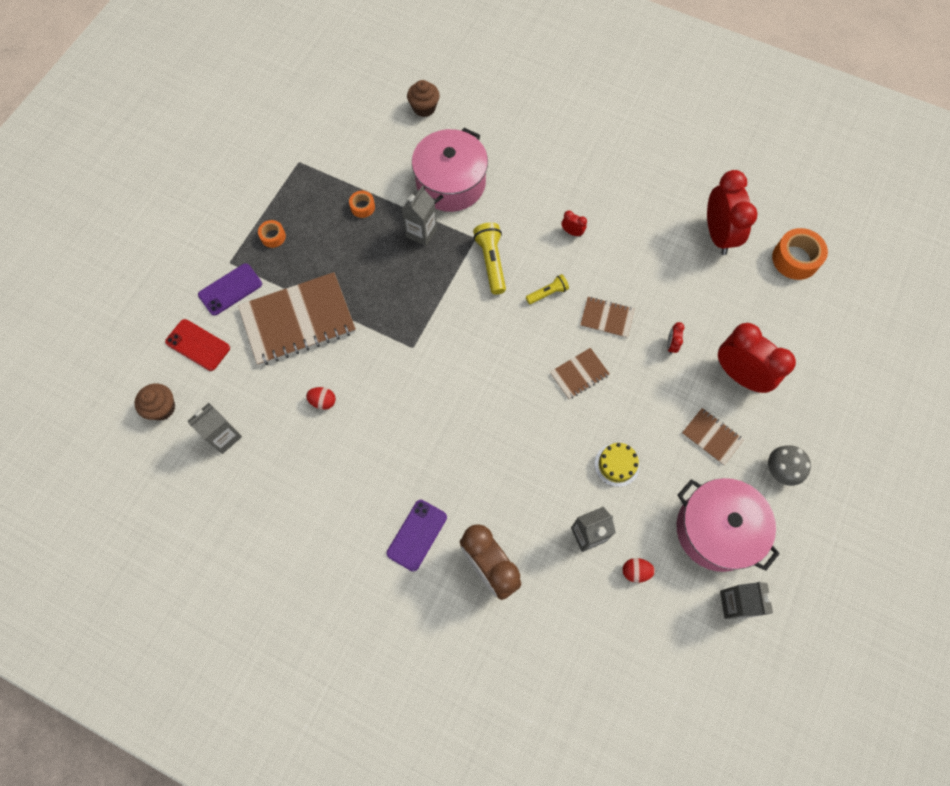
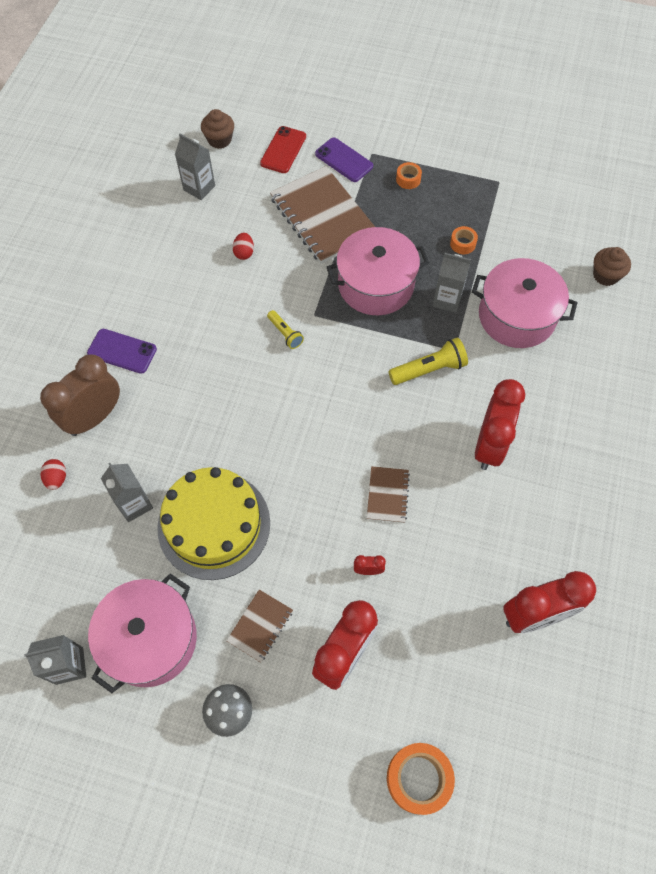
camera: 80 degrees right, 5 degrees down
yellow flashlight [526,274,569,304] -> yellow flashlight moved to [267,310,304,349]
brown notebook [550,348,610,399] -> none
red clock [561,210,587,237] -> red clock [475,379,525,470], size x2.46
yellow cake [595,443,640,487] -> yellow cake [157,467,270,580], size x2.28
red egg [623,558,655,583] -> red egg moved to [40,459,66,490]
orange tape [772,228,828,280] -> orange tape moved to [387,743,455,815]
none -> pink pot [327,227,429,315]

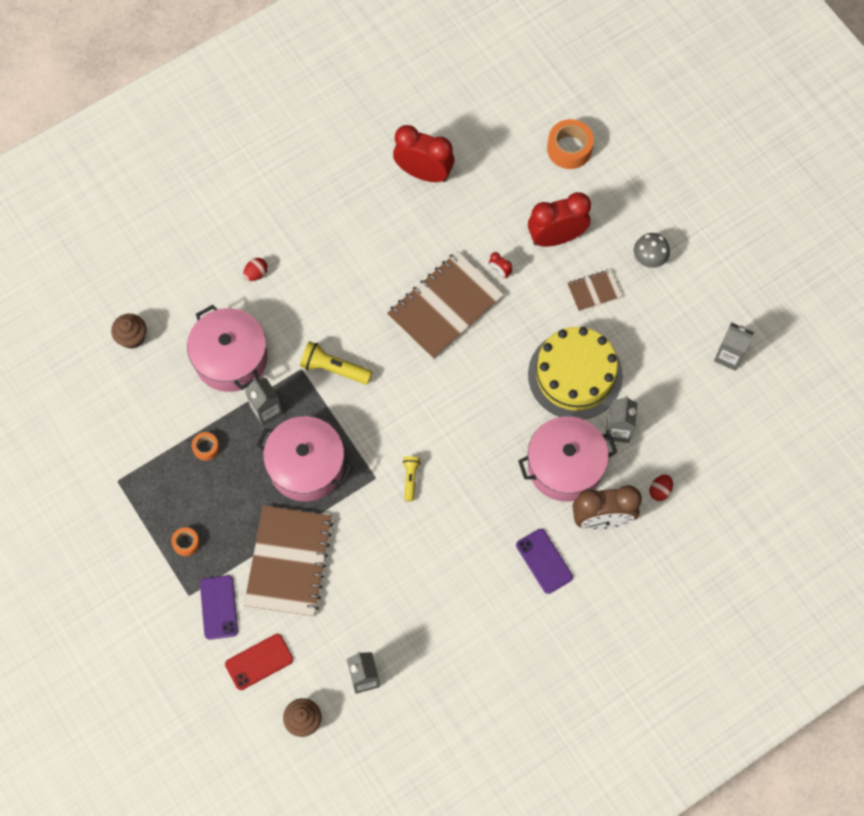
camera: 140 degrees left, 5 degrees up
pink pot [88,573,197,693] -> pink pot moved to [518,416,617,501]
red egg [232,233,254,260] -> red egg moved to [243,258,268,281]
brown notebook [367,466,410,523] -> brown notebook [387,251,504,360], size x2.09
red clock [475,379,525,470] -> none

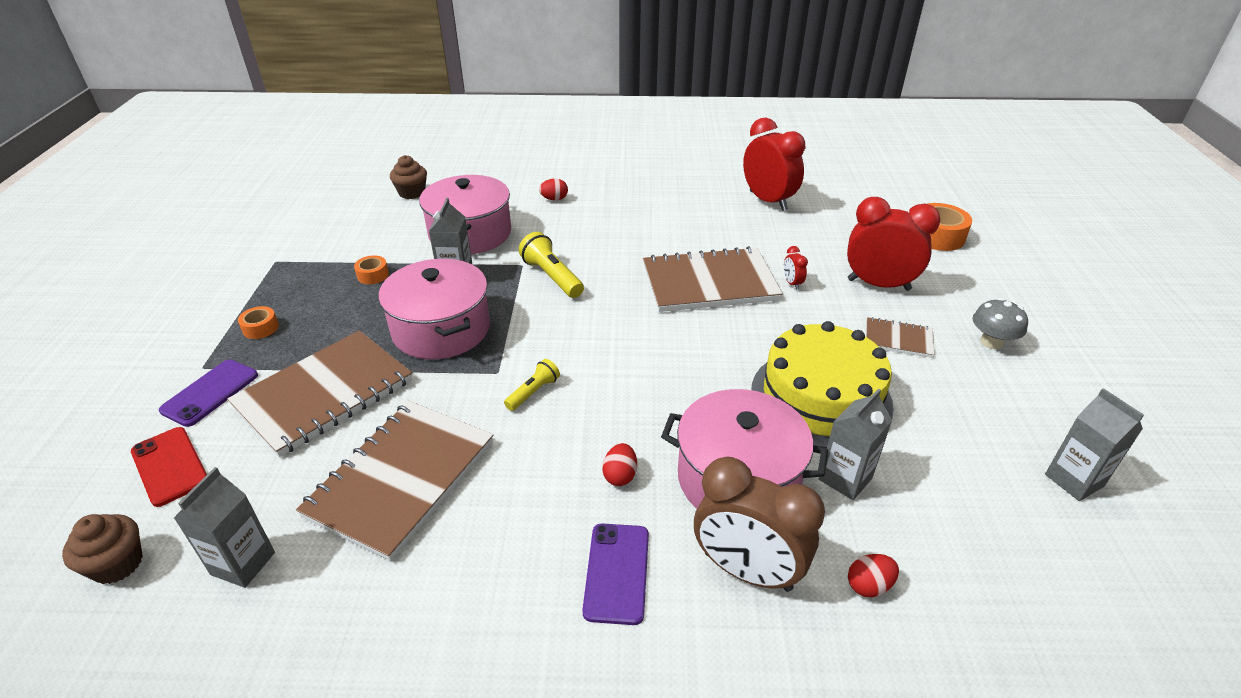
camera: 35 degrees right, 30 degrees down
red phone [225,634,293,690] -> red phone turned 45 degrees clockwise [131,427,207,507]
none -> brown notebook [296,401,493,561]
none -> red egg [602,443,637,486]

